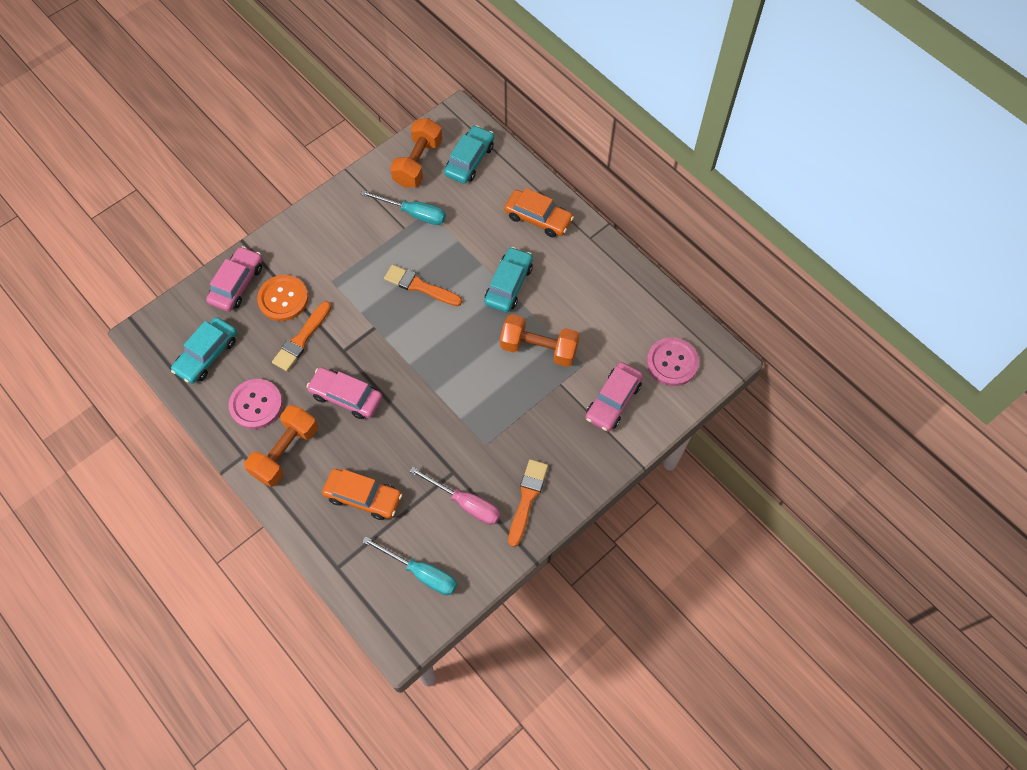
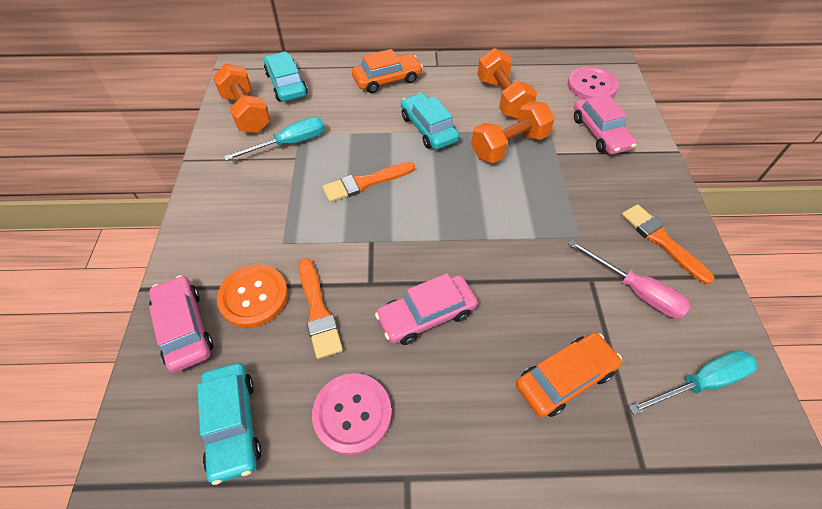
camera: 50 degrees left, 10 degrees down
orange dumbbell [244,405,318,487] -> orange dumbbell moved to [477,48,537,119]
pink screwdriver [409,466,500,525] -> pink screwdriver turned 60 degrees clockwise [568,240,690,319]

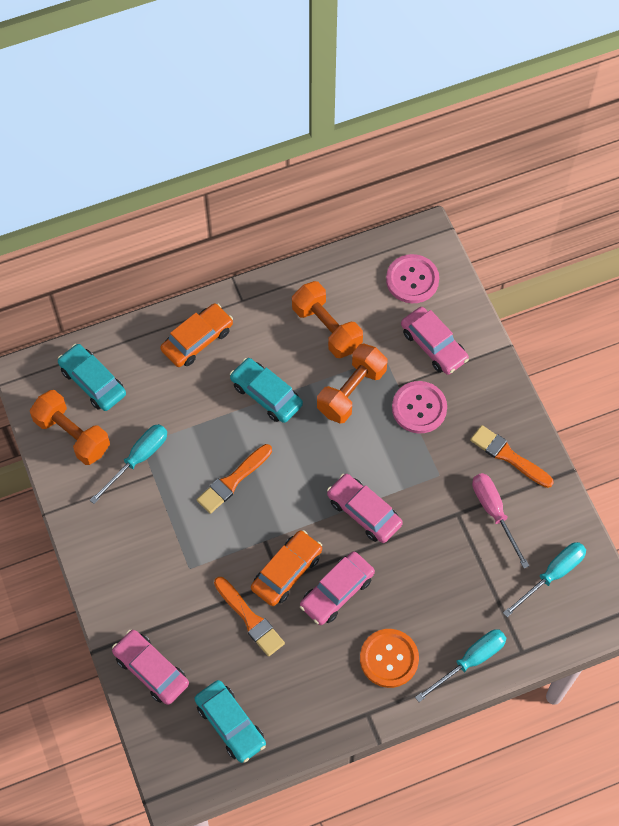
camera: 20 degrees left, 10 degrees up
orange button [217,264,288,328] -> orange button moved to [360,629,419,688]
pink button [312,373,392,455] -> pink button moved to [392,381,447,434]
orange car [516,332,622,417] -> orange car moved to [251,530,322,606]
pink screwdriver [568,240,690,319] -> pink screwdriver turned 135 degrees counterclockwise [472,473,529,568]
none -> pink car [327,474,403,543]
none -> turquoise screwdriver [415,629,507,702]

